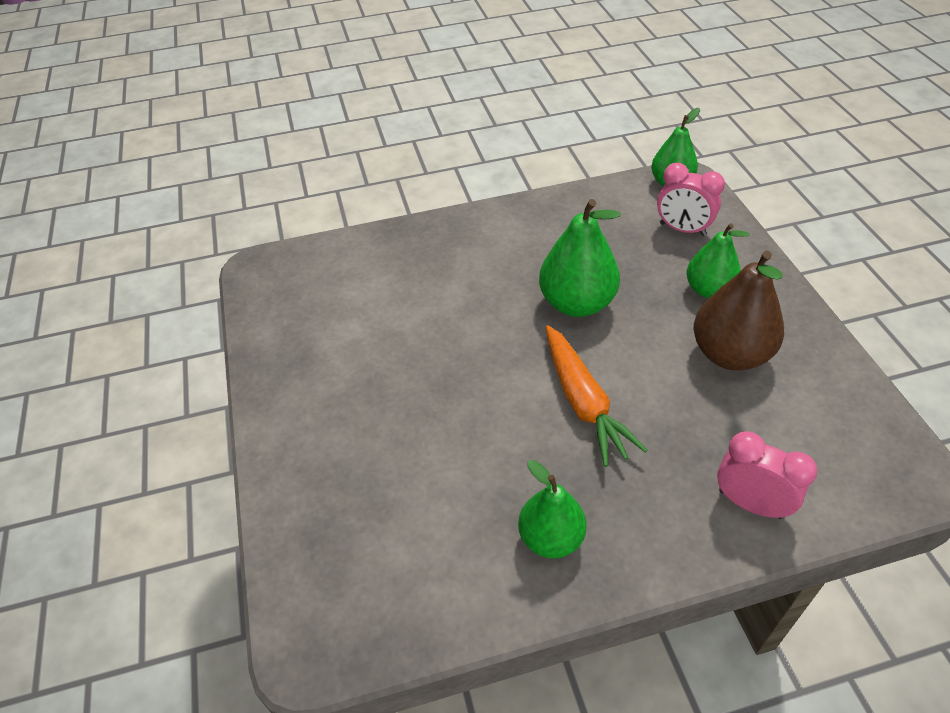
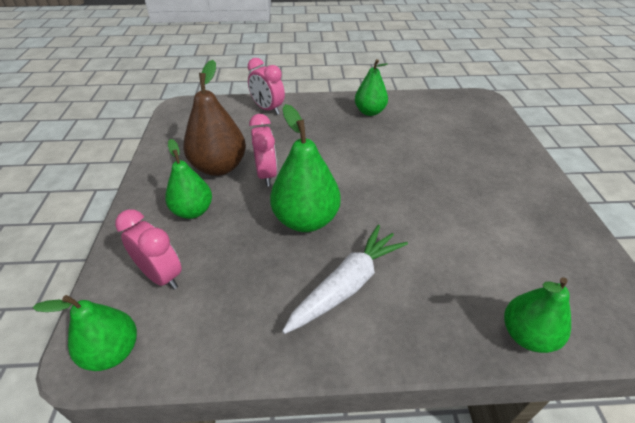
camera: 170 degrees left, 5 degrees down
orange carrot [546,325,648,467] -> none
none -> pink clock [249,114,277,186]
none -> white carrot [282,225,408,334]
none -> green pear [504,277,571,353]

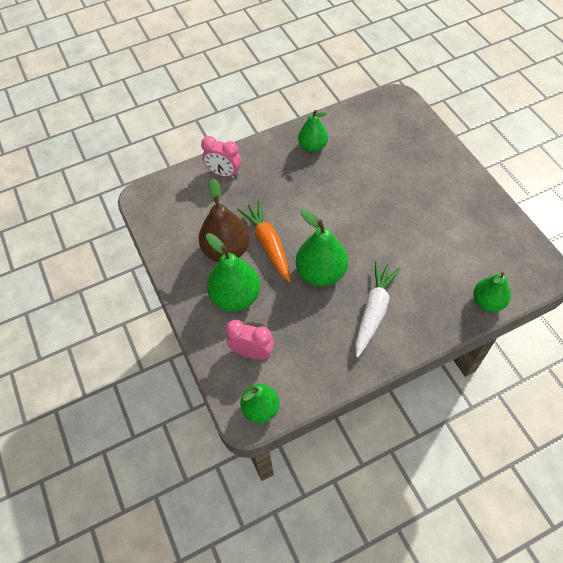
camera: 20 degrees left, 15 degrees up
green pear [165,139,212,219] -> green pear [206,233,260,311], size x1.50
pink clock [249,114,277,186] -> orange carrot [237,200,291,282]

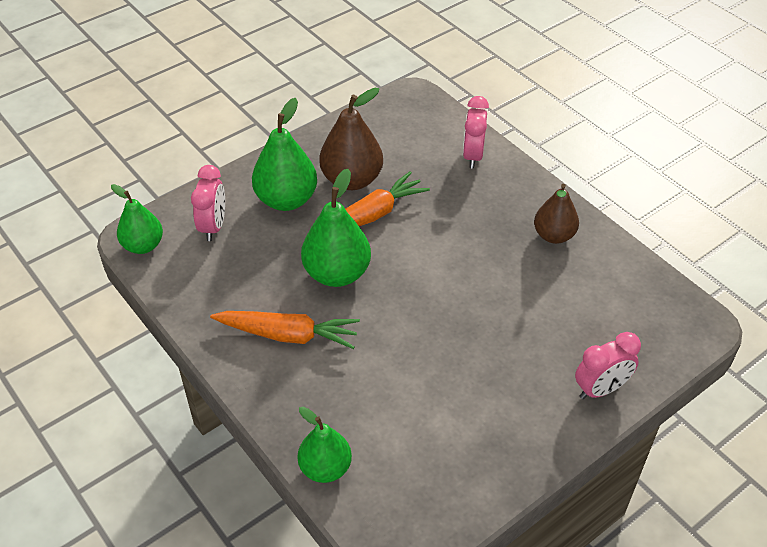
camera: 75 degrees right, 10 degrees down
green pear [298,110,328,152] -> brown pear [534,184,579,244]
white carrot [355,261,401,358] -> orange carrot [210,311,360,349]
none -> pink clock [575,332,641,399]

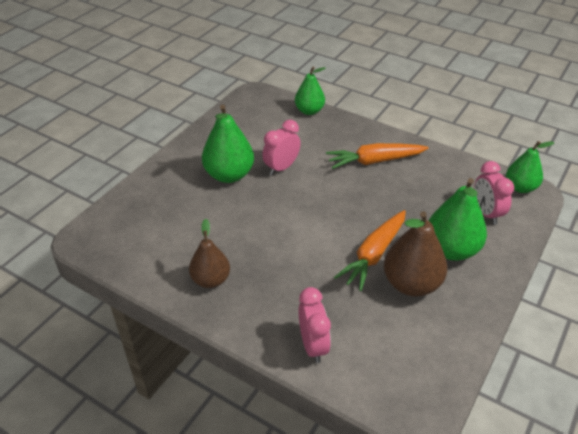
camera: 160 degrees right, 5 degrees down
green pear [301,169,371,287] -> green pear moved to [202,105,254,183]
pink clock [575,332,641,399] -> pink clock moved to [262,120,301,175]

